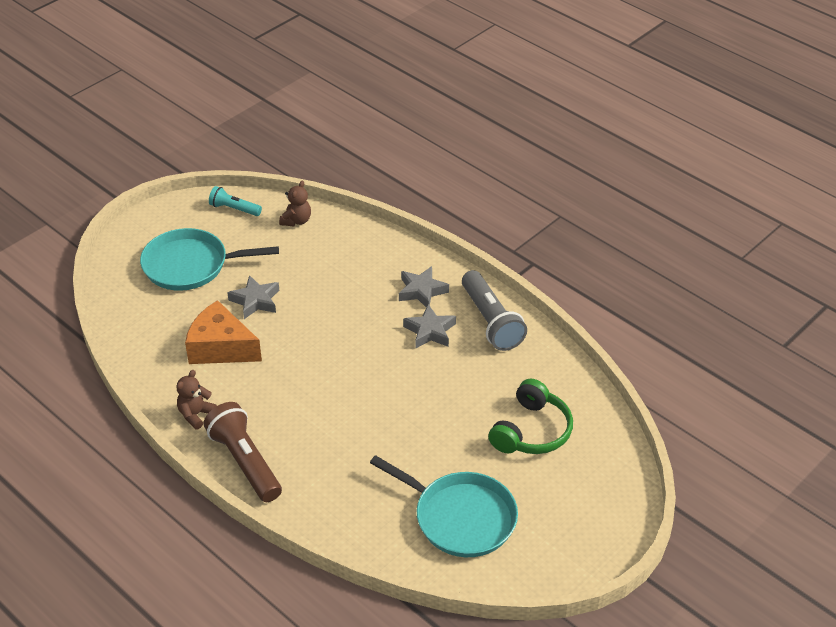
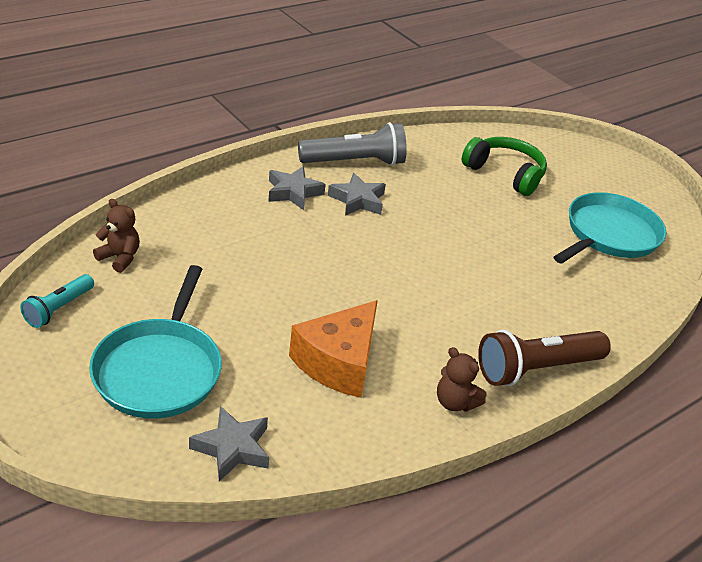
camera: 85 degrees left, 5 degrees down
grey star [227,275,279,319] -> grey star moved to [189,406,269,482]

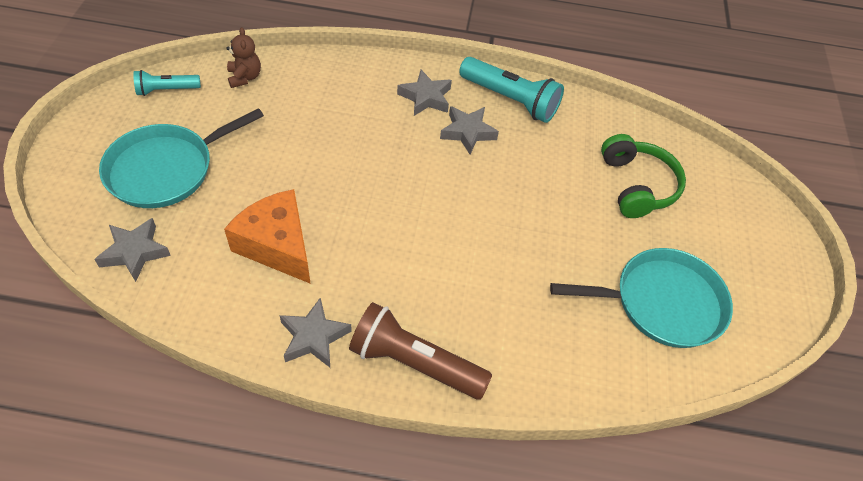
camera: 45 degrees right, 15 degrees up
orange cheese [289,300,378,398] -> orange cheese turned 60 degrees clockwise [224,189,311,284]
grey flashlight [298,122,407,166] -> turquoise flashlight [459,57,564,123]
brown teddy bear [437,347,486,412] -> grey star [279,297,352,367]

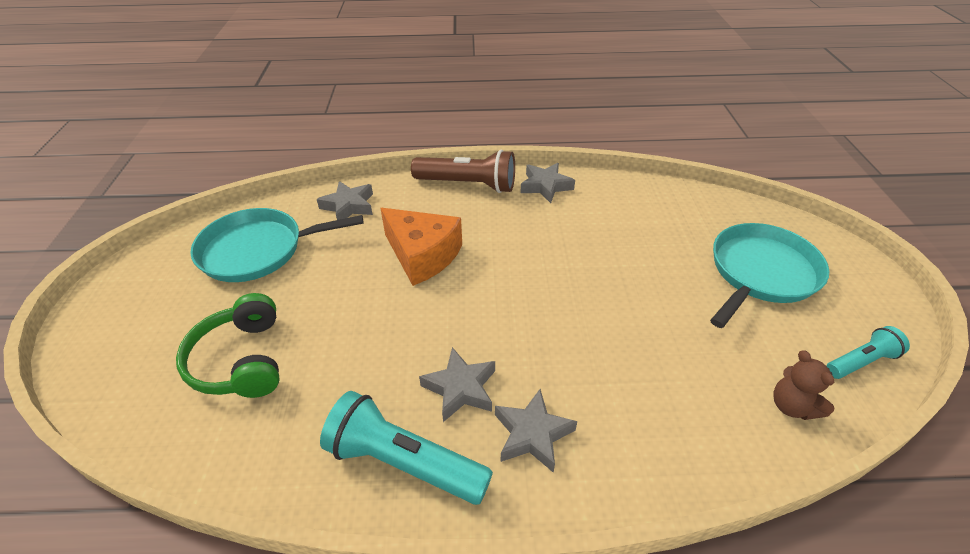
camera: 175 degrees right, 10 degrees down
grey star [94,218,171,282] -> grey star moved to [317,181,373,220]
orange cheese [224,189,311,284] -> orange cheese moved to [380,208,462,286]

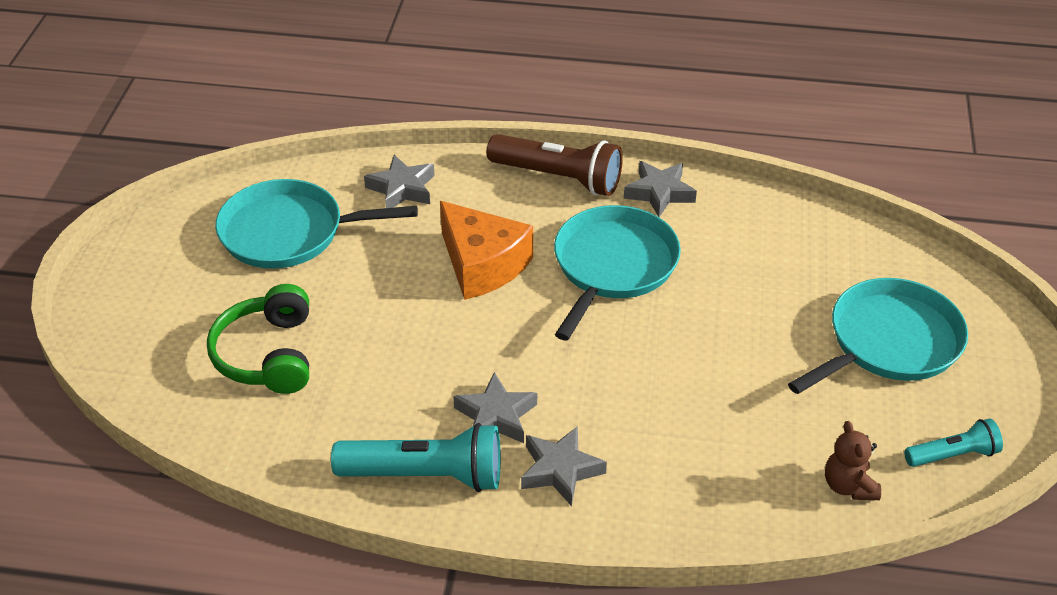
camera: 10 degrees right, 0 degrees up
turquoise flashlight [320,391,493,505] -> turquoise flashlight turned 150 degrees clockwise [331,423,501,492]
none -> turquoise pan [554,205,681,340]

